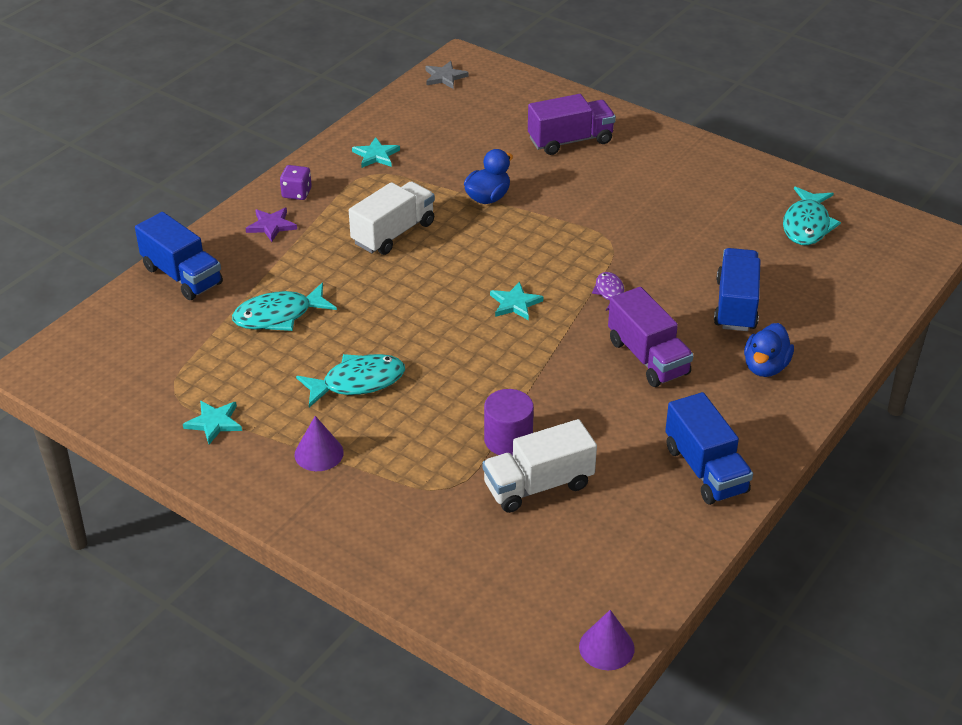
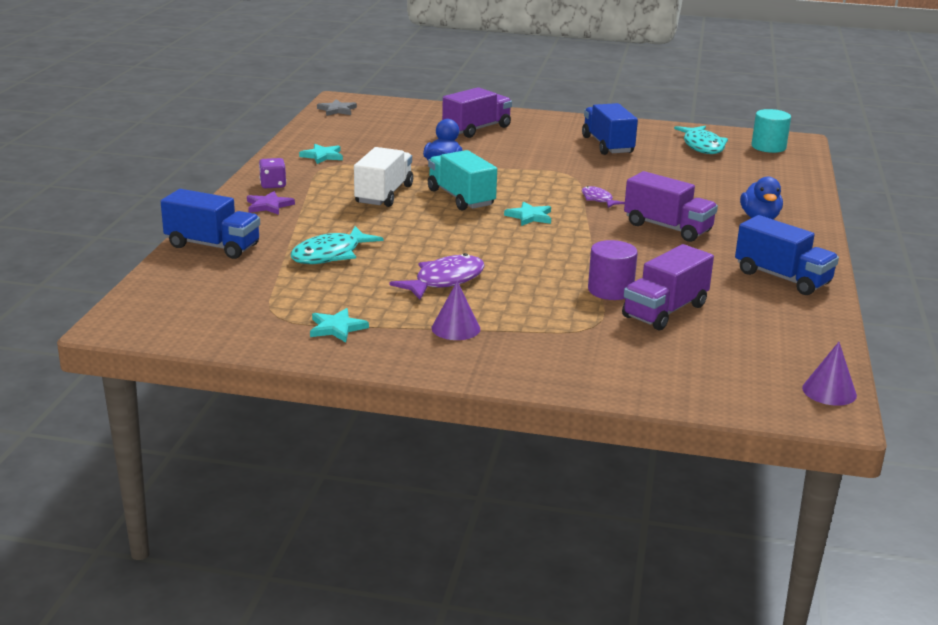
camera: 25 degrees left, 15 degrees down
turquoise fish [296,354,405,407] -> purple fish [389,253,485,300]
white truck [482,419,597,513] -> purple truck [622,244,714,330]
blue truck [714,248,761,331] -> blue truck moved to [582,103,638,155]
none -> turquoise truck [428,150,497,211]
none -> turquoise cylinder [752,109,791,153]

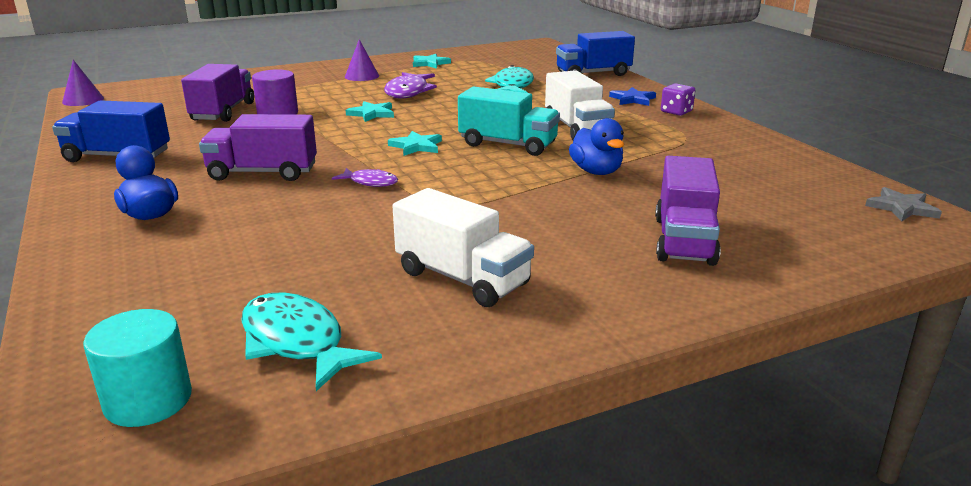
camera: 145 degrees right, 0 degrees up
purple star [247,191,295,215] -> blue star [609,87,656,106]
turquoise star [299,144,343,164] -> turquoise star moved to [346,101,394,122]
blue truck [582,103,638,155] -> white truck [393,188,534,307]

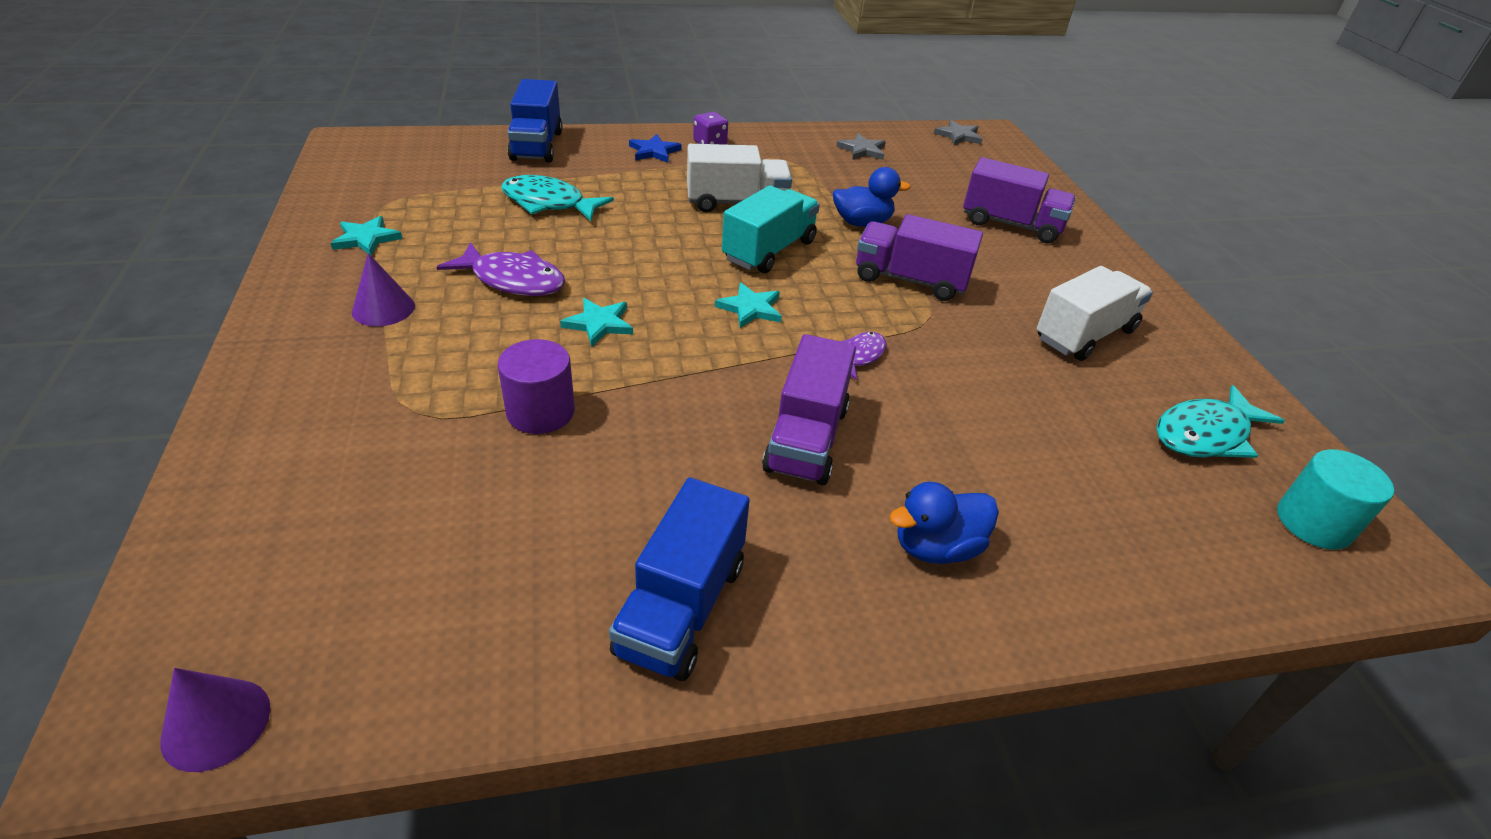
camera: 80 degrees left, 15 degrees up
purple truck [181,64,254,122] -> purple truck moved to [856,214,983,301]
none -> grey star [836,133,886,160]

